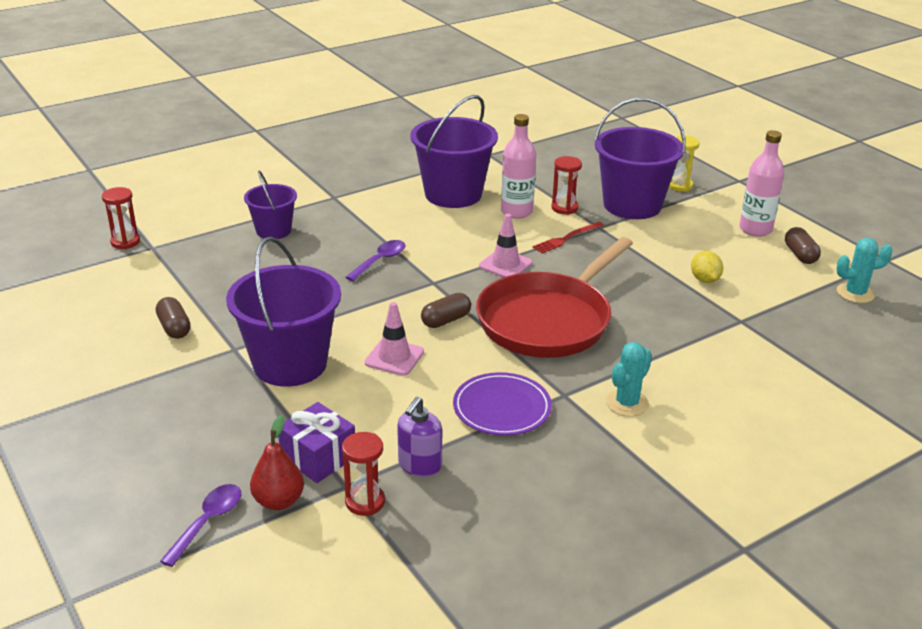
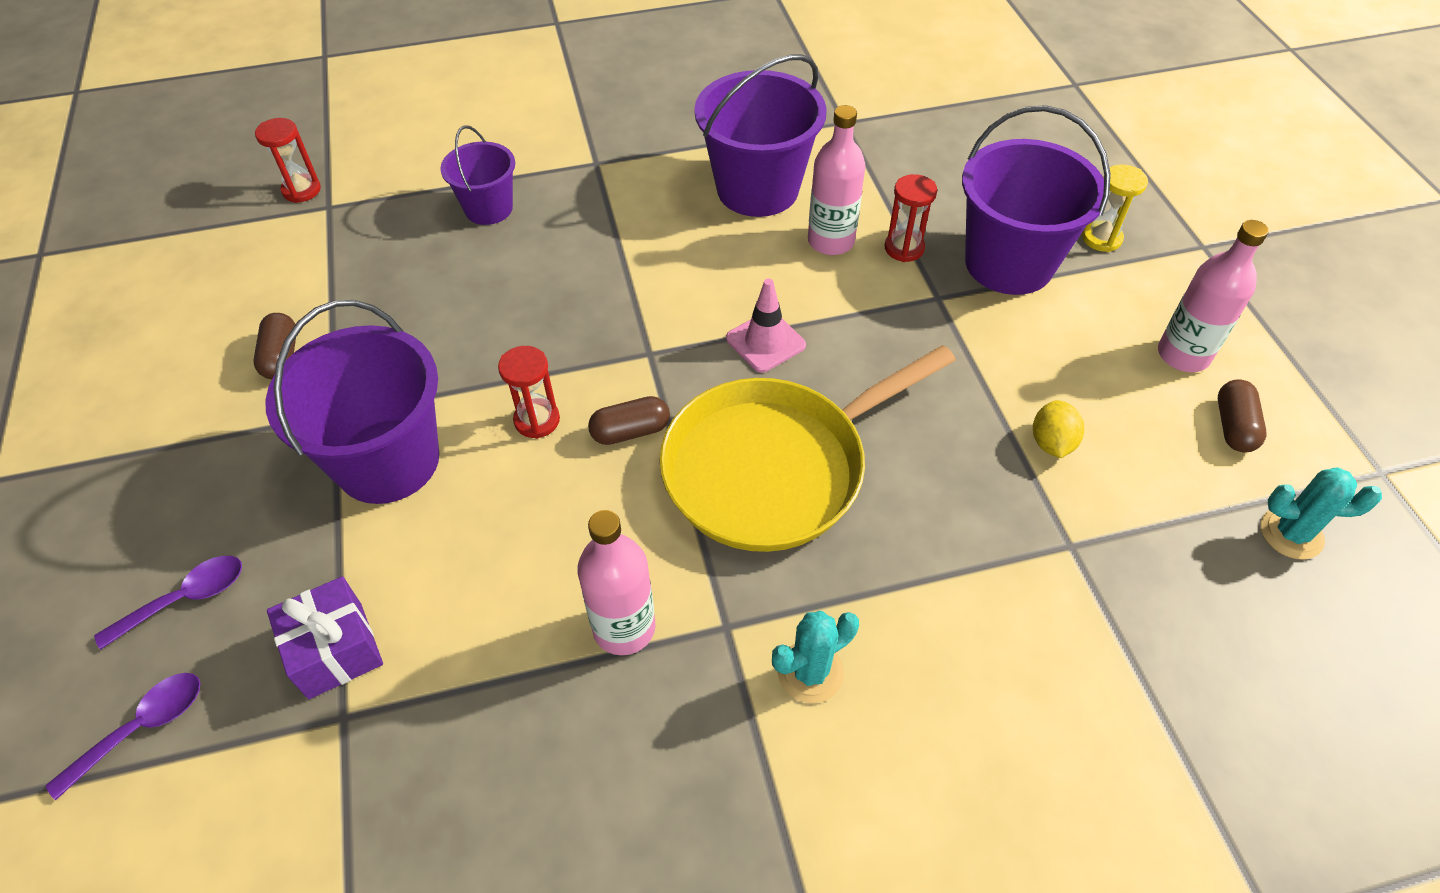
camera: 20 degrees right, 20 degrees up
red pear [250,415,304,510] -> none
red hourglass [342,432,385,516] -> red hourglass moved to [498,346,560,439]
purple spoon [346,240,406,281] -> purple spoon moved to [94,556,242,650]
pink traffic cone [365,302,424,376] -> none
purple soap dispenser [397,397,442,477] -> none
purple plate [453,372,552,436] -> pink bottle [577,510,655,655]
red pan [476,237,633,358] -> yellow pan [659,345,956,552]
red fork [532,222,604,253] -> none

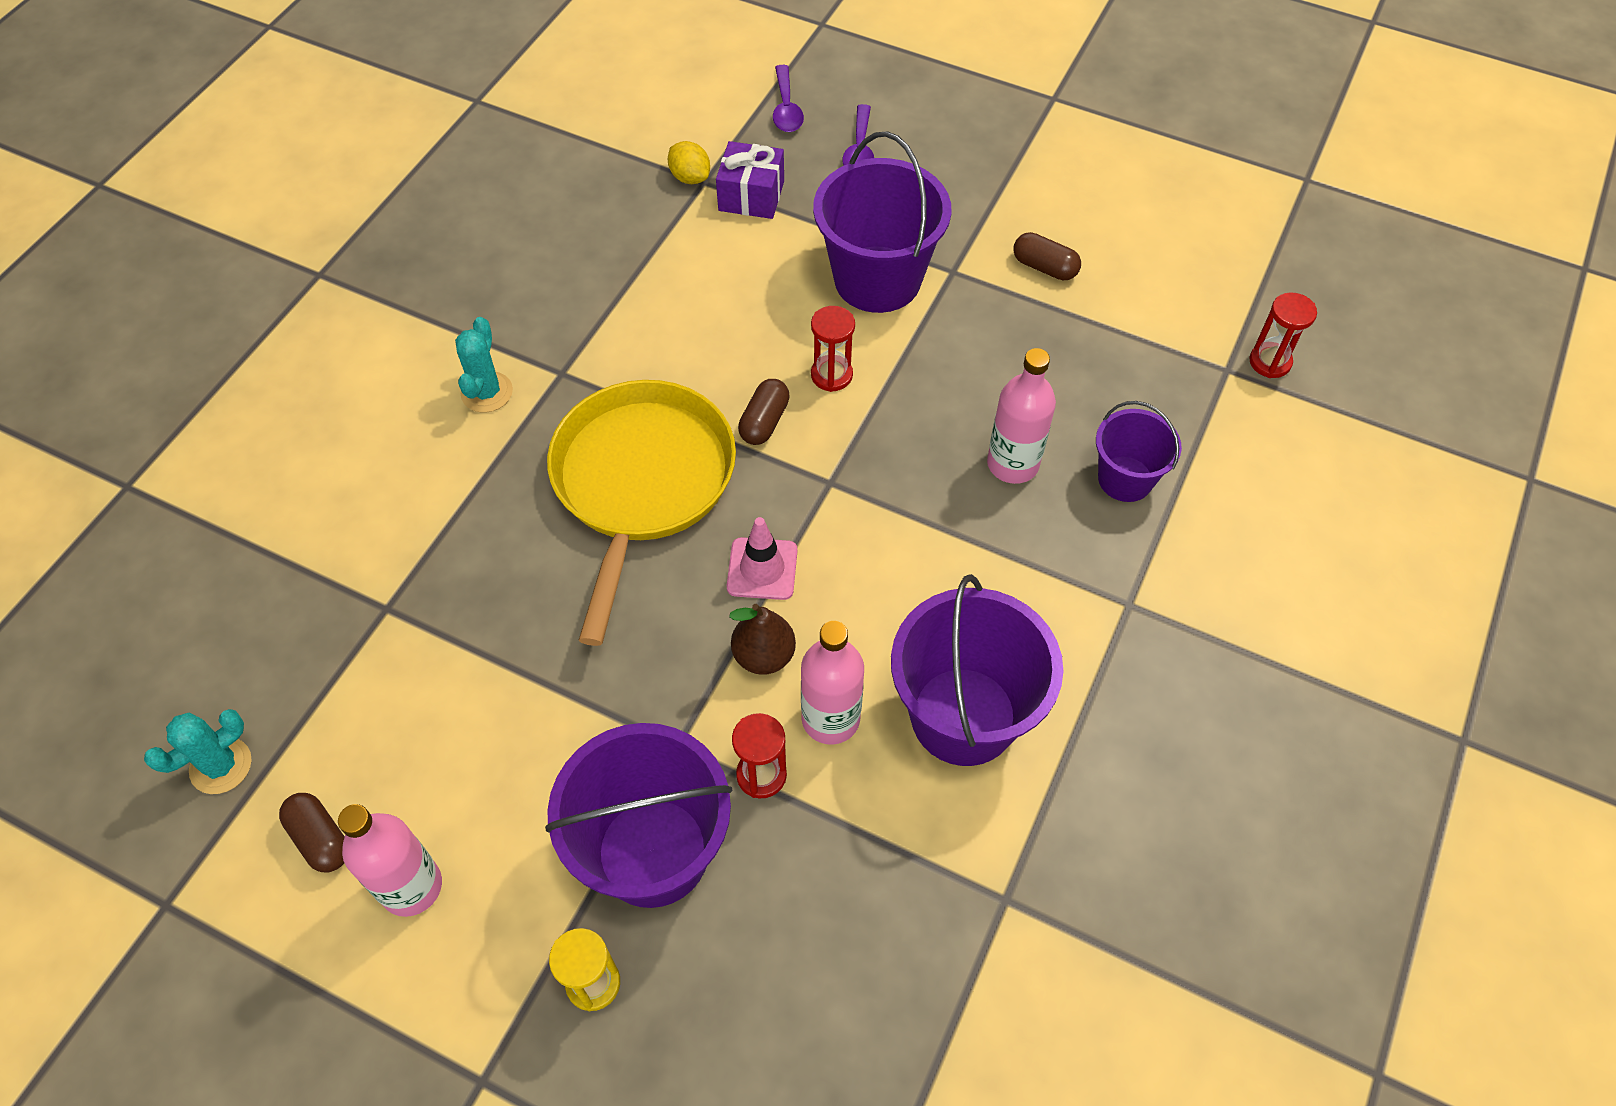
camera: 130 degrees right, 5 degrees up
pink bottle [577,510,655,655] -> pink bottle moved to [987,348,1056,484]
yellow lemon [1033,400,1084,458] -> yellow lemon moved to [668,141,710,184]
none -> brown pear [729,604,796,675]

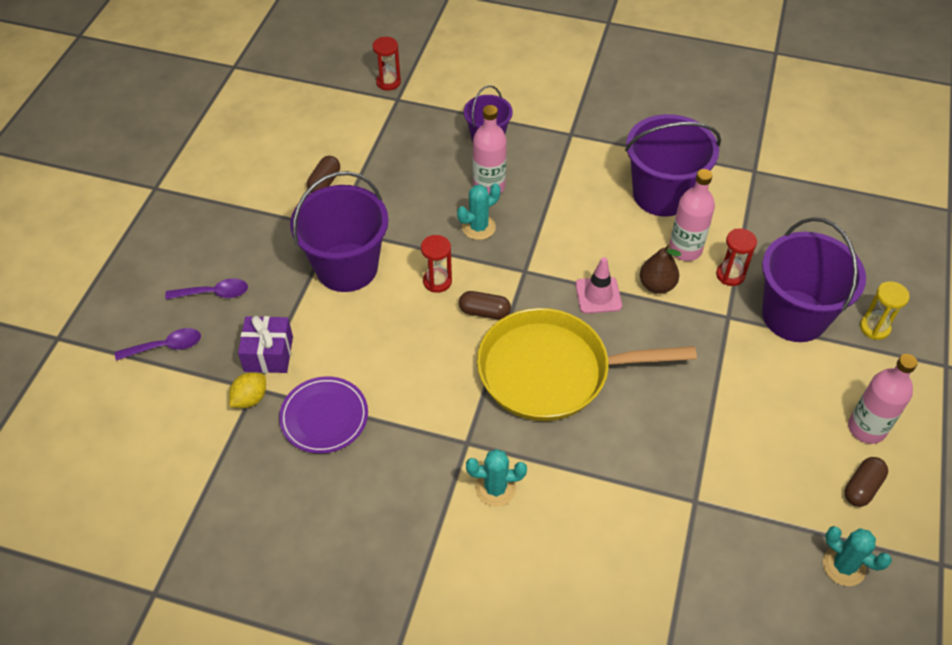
camera: 100 degrees left, 5 degrees down
none -> purple plate [279,376,368,454]
none -> turquoise cactus [457,183,500,240]

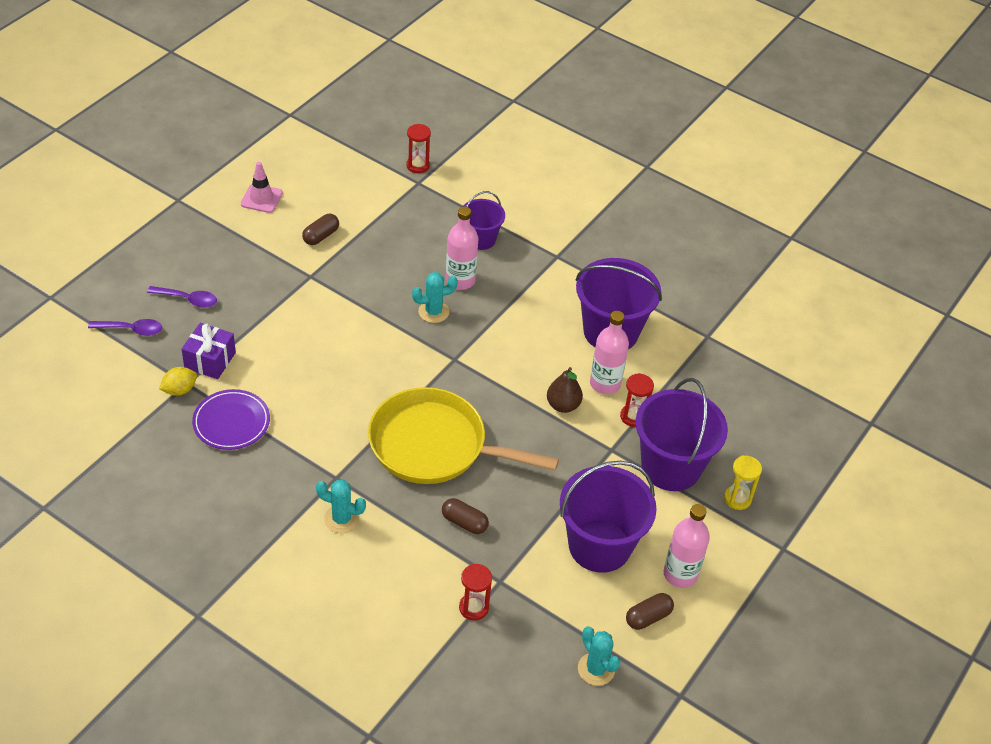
camera: 15 degrees right, 5 degrees down
purple bucket [290,171,389,292] -> purple bucket moved to [560,461,657,573]
red hourglass [421,235,452,293] -> red hourglass moved to [459,564,492,621]
brown capsule [459,291,511,319] -> brown capsule moved to [442,498,489,534]
pink traffic cone [575,257,622,314] -> pink traffic cone moved to [241,162,283,213]

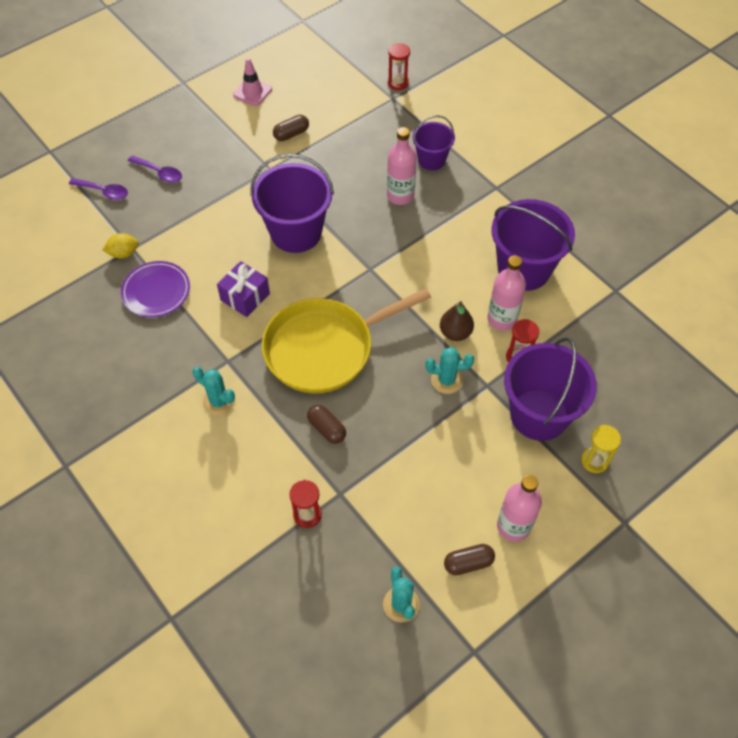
camera: 20 degrees right, 10 degrees up
purple gift [181,323,236,379] -> purple gift moved to [217,261,270,317]
yellow pan [368,387,559,484] -> yellow pan turned 60 degrees counterclockwise [262,288,431,393]
turquoise cactus [412,272,458,323] -> turquoise cactus moved to [425,347,474,394]
purple bucket [560,461,657,573] -> purple bucket moved to [250,154,334,253]

